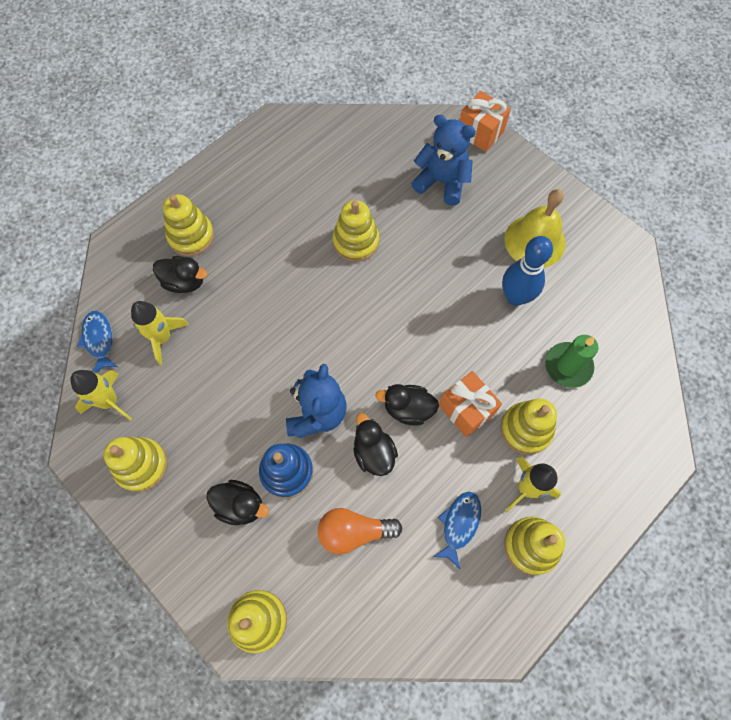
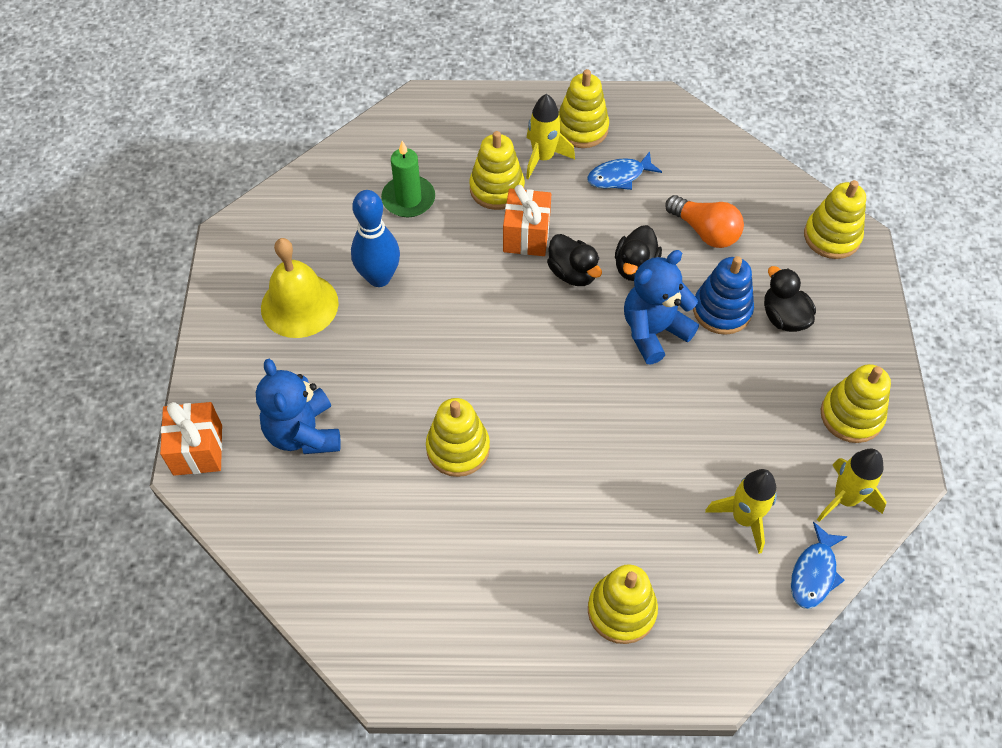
camera: 135 degrees left, 10 degrees down
black duck [153,256,207,293] -> none

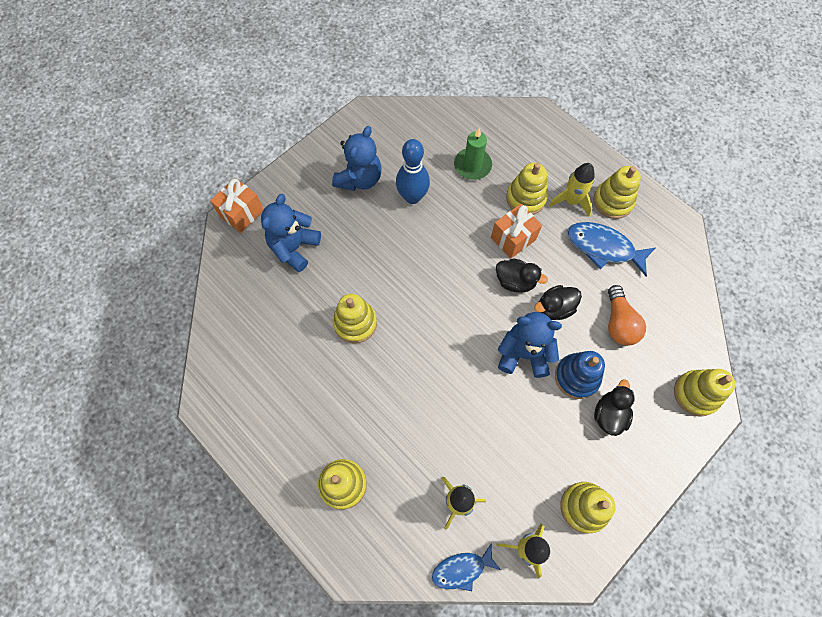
camera: 45 degrees right, 10 degrees up
yellow bell [261,238,339,338] -> blue teddy bear [332,126,382,191]
black duck [547,234,602,286] -> black duck turned 75 degrees counterclockwise [496,259,548,293]
blue fish [587,152,662,190] -> blue fish [567,222,656,276], size x1.53

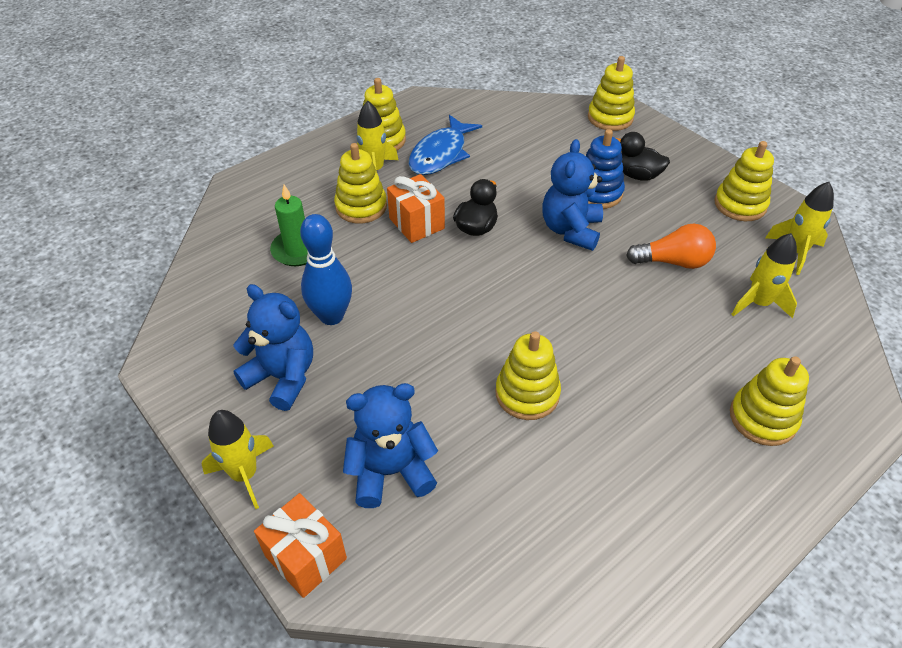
camera: 85 degrees left, 20 degrees down
blue teddy bear [261,194,321,272] -> blue teddy bear turned 135 degrees clockwise [343,383,438,508]
blue fish [432,543,501,591] -> none
black duck [534,285,582,320] -> none
orange light bulb [608,285,646,346] -> orange light bulb moved to [626,224,716,269]
none -> yellow rocket [201,410,274,509]

